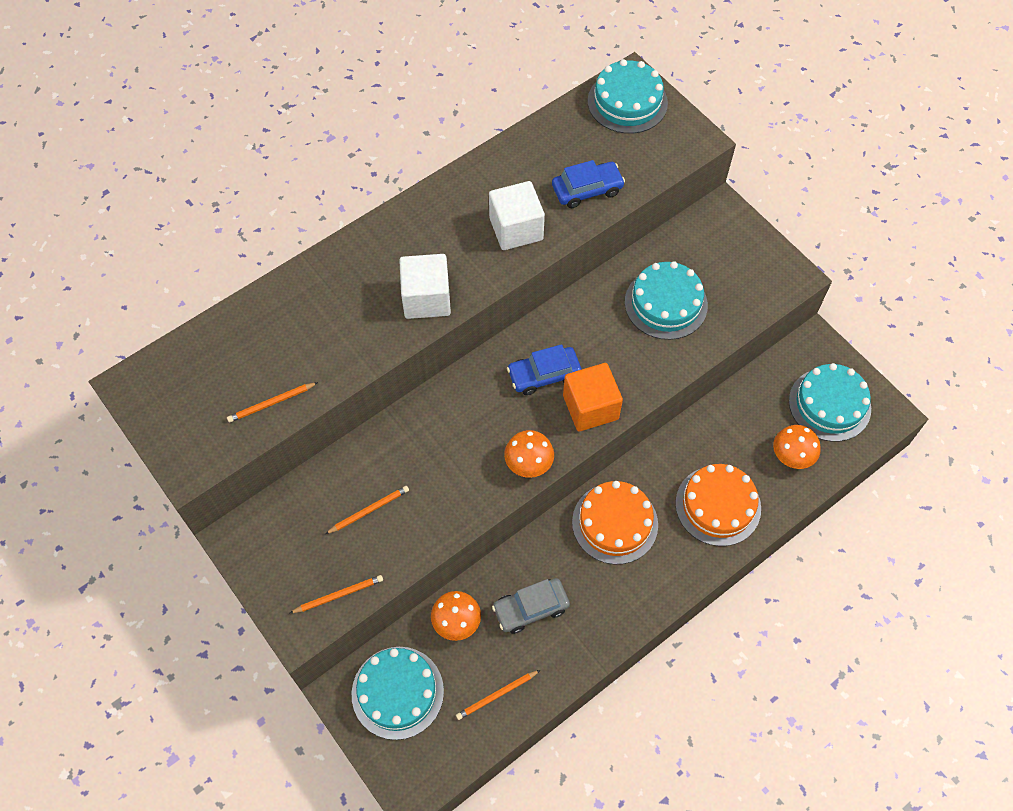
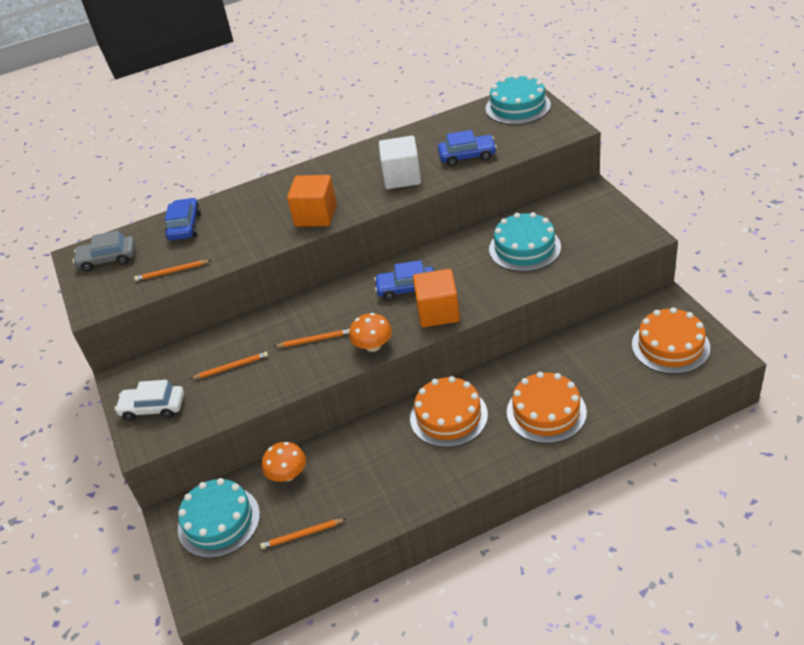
camera: 20 degrees right, 20 degrees down
orange pencil [290,575,383,613] -> orange pencil moved to [273,329,350,347]
white cube [399,254,451,319] -> orange cube [287,175,337,227]
grey car [492,578,570,634] -> grey car moved to [72,230,135,272]
orange mushroom [773,425,821,469] -> none
turquoise cake [789,363,871,442] -> orange cake [632,307,710,374]
none -> white car [114,380,184,421]
none -> blue car [165,198,201,240]

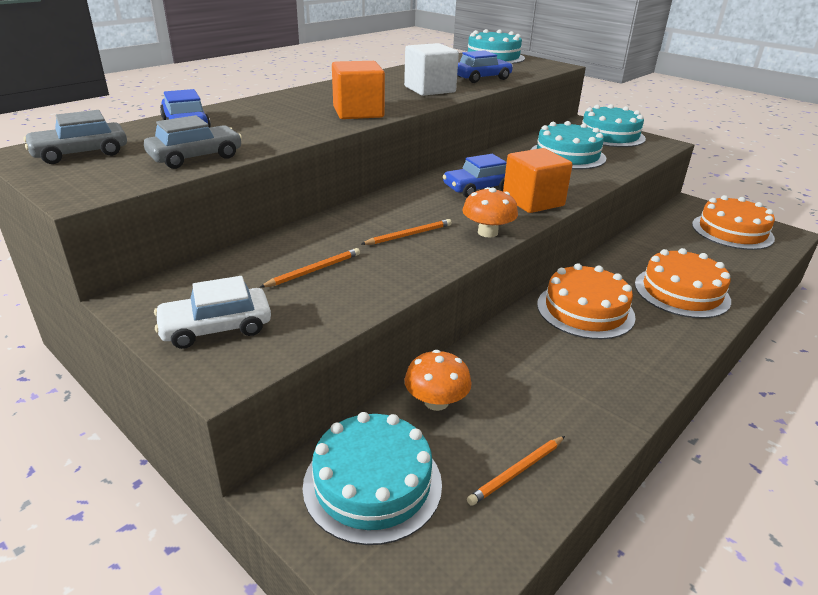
camera: 30 degrees left, 10 degrees down
orange pencil [134,260,211,281] -> grey car [144,115,242,169]
none -> turquoise cake [582,104,646,147]

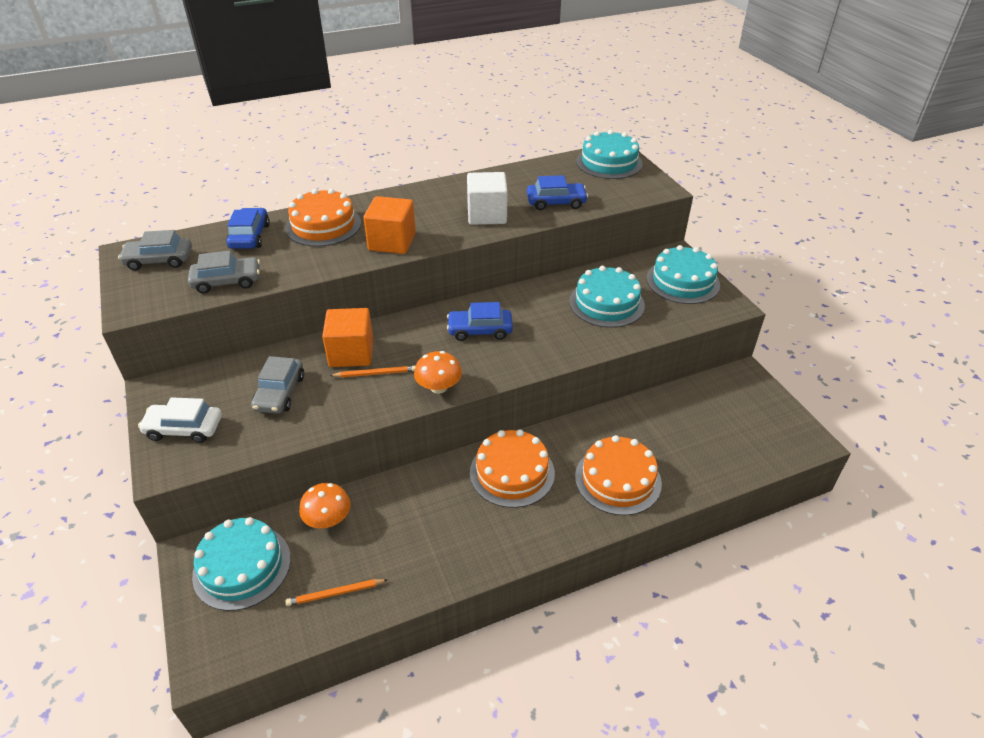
camera: 25 degrees right, 10 degrees up
orange pencil [259,248,360,288] -> grey car [251,356,304,414]
orange cube [503,148,573,213] -> orange cube moved to [322,308,373,367]
orange cake [692,195,775,250] -> orange cake moved to [285,188,361,247]

